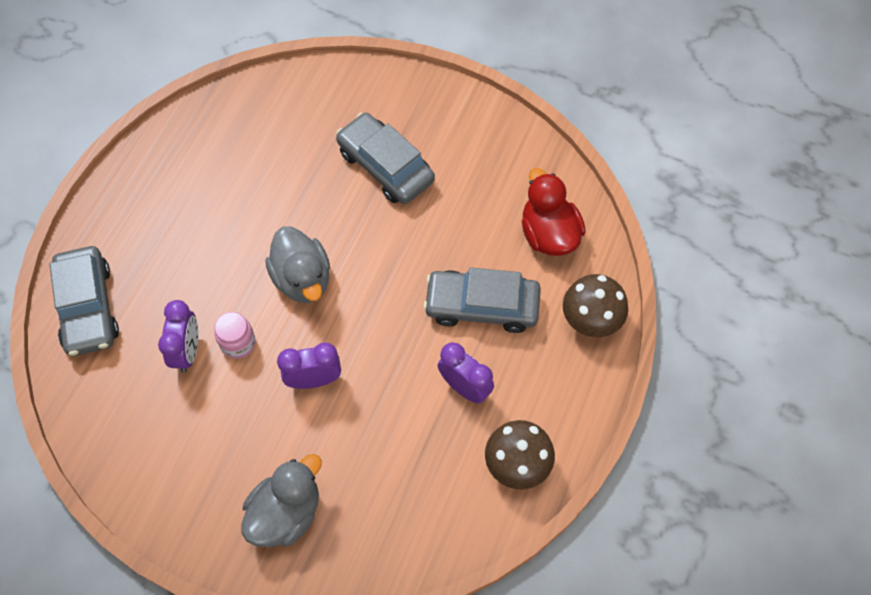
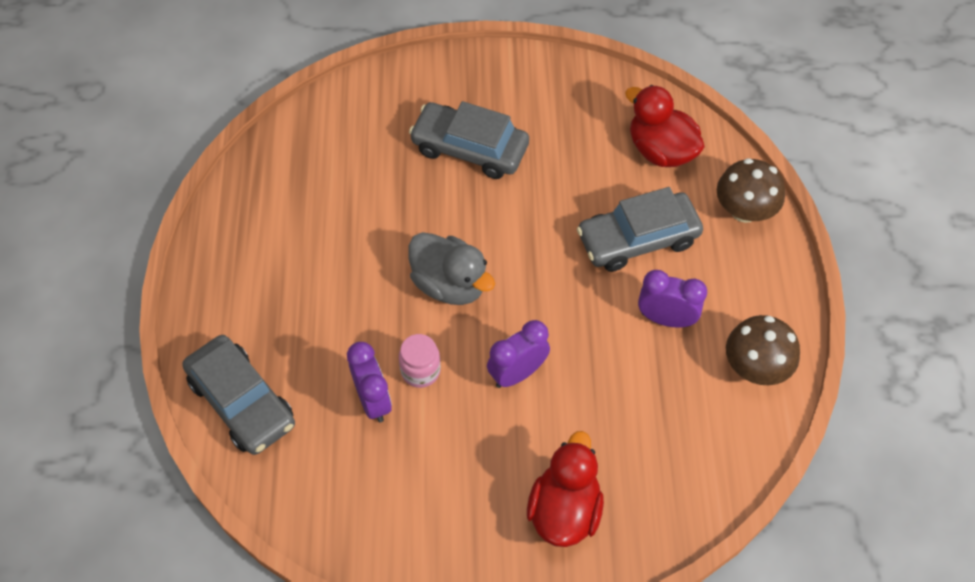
camera: 25 degrees left, 5 degrees down
grey duck [242,454,322,547] -> red duck [527,431,604,547]

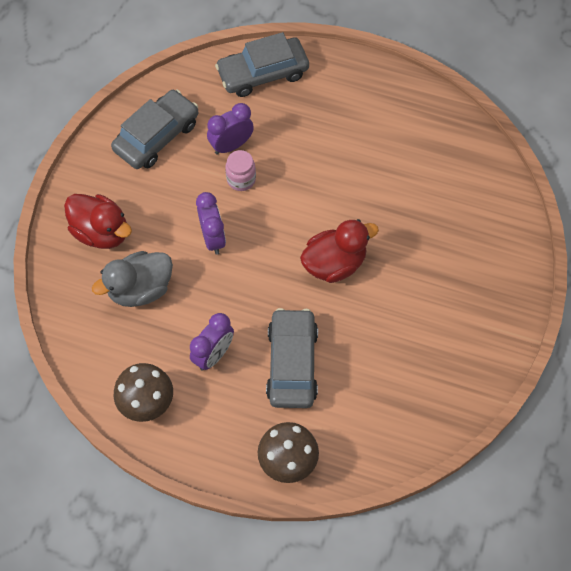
camera: 110 degrees right, 5 degrees up
purple clock [347,342,392,422] -> purple clock turned 150 degrees clockwise [207,103,254,155]
grey duck [408,232,495,305] -> grey duck moved to [92,251,173,307]
grey car [409,101,529,179] -> grey car moved to [111,90,199,169]
red duck [625,85,705,167] -> red duck moved to [300,219,379,283]

